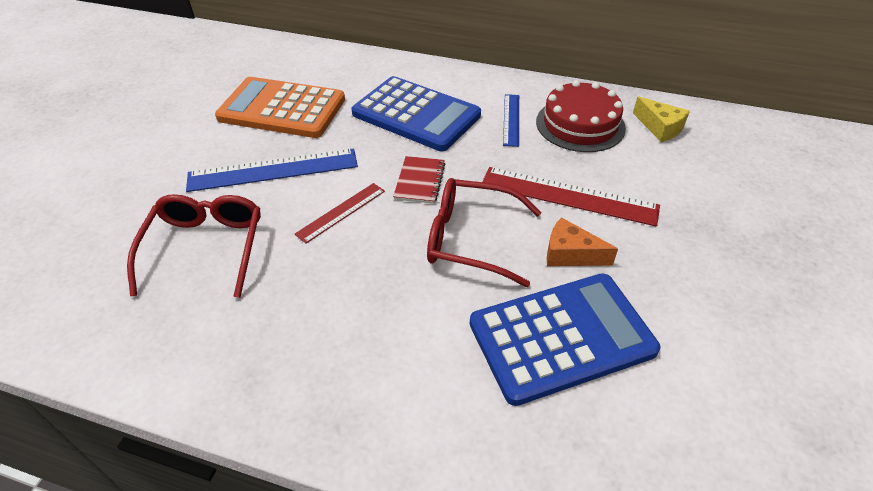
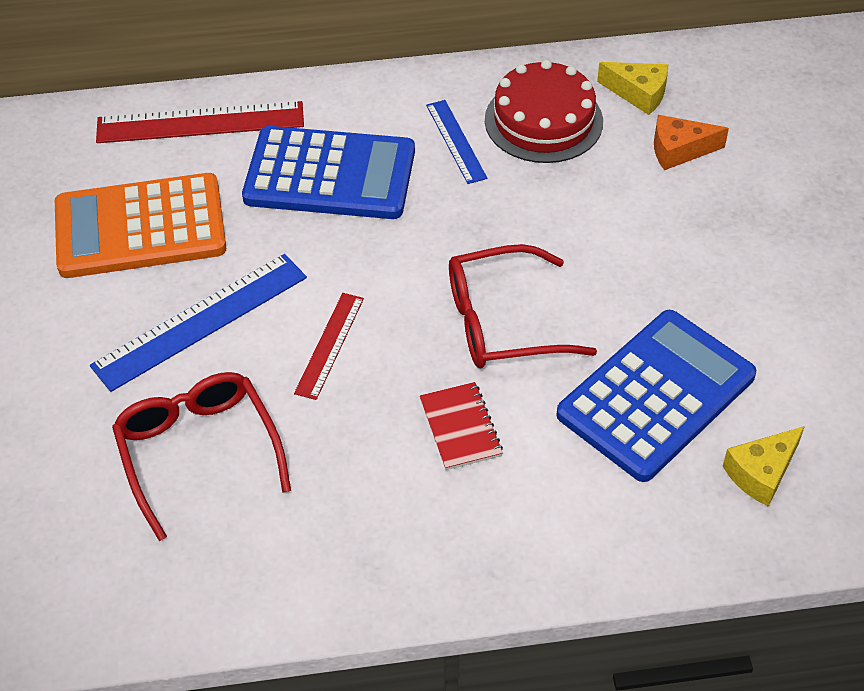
camera: 25 degrees left, 5 degrees up
red notebook [393,156,446,204] -> red notebook moved to [420,382,503,470]
red ruler [482,167,660,226] -> red ruler moved to [96,101,304,143]
orange cheese [547,217,618,266] -> orange cheese moved to [654,115,729,170]
none -> yellow cheese [723,426,805,507]

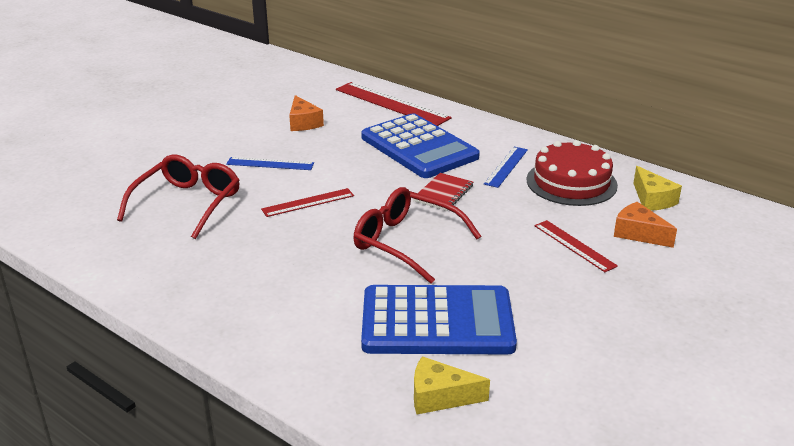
camera: 45 degrees right, 20 degrees down
orange calculator [55,173,226,278] -> orange cheese [289,95,324,131]
blue ruler [90,254,307,392] -> blue ruler [226,157,314,170], size x0.57
red notebook [420,382,503,470] -> red notebook moved to [413,173,473,211]
none -> red ruler [534,220,618,272]

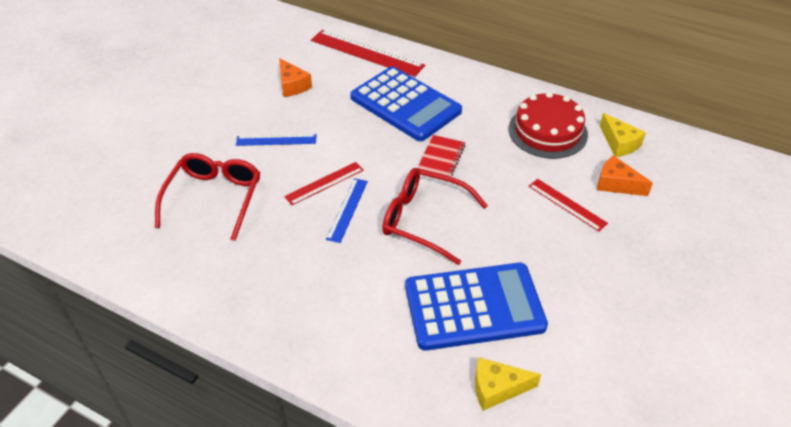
camera: 10 degrees left, 15 degrees up
blue ruler [484,147,528,188] -> blue ruler moved to [326,178,368,243]

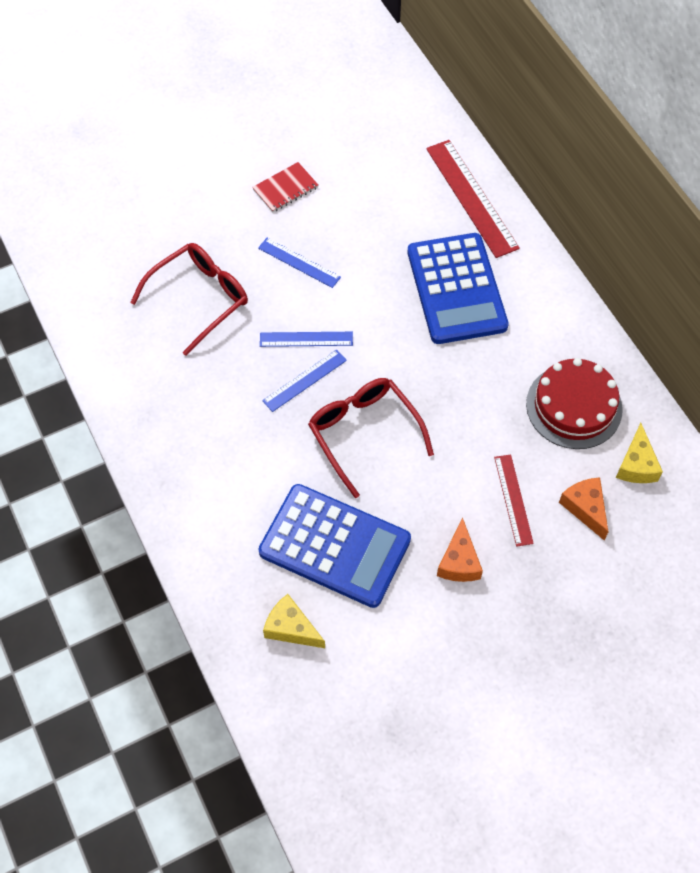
camera: 35 degrees right, 15 degrees up
orange cheese [279,58,312,97] -> orange cheese moved to [437,517,483,582]
red ruler [284,162,364,205] -> blue ruler [260,332,353,347]
red notebook [417,135,465,177] -> red notebook moved to [252,162,318,212]

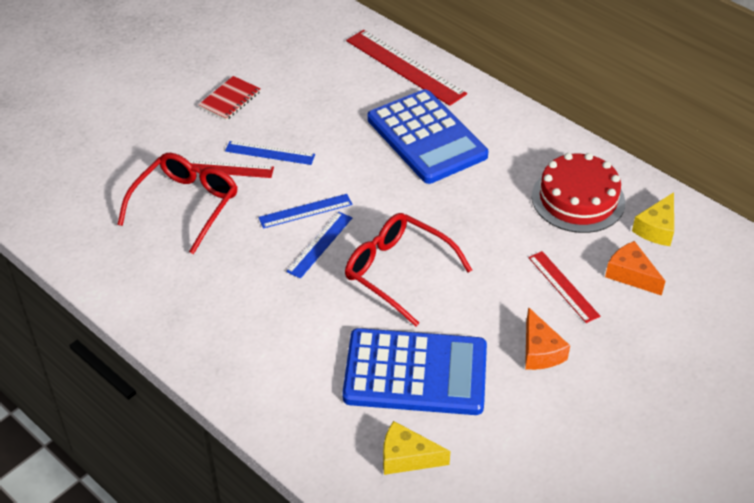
camera: 20 degrees left, 15 degrees down
yellow cheese [616,423,663,483] -> yellow cheese turned 45 degrees clockwise [632,192,674,246]
none -> red ruler [188,160,274,178]

